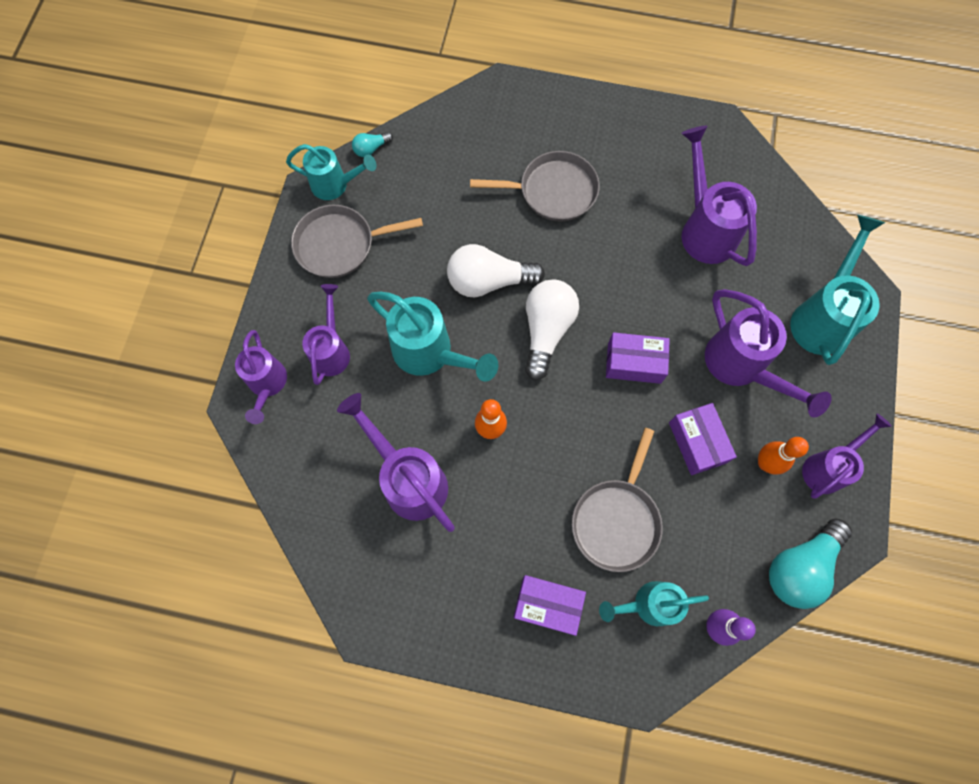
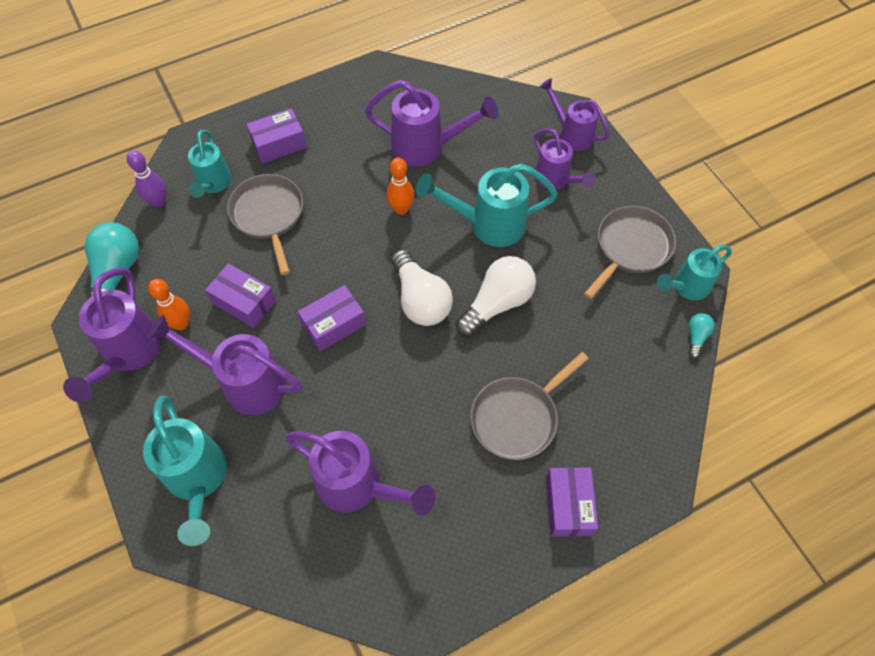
camera: 140 degrees right, 10 degrees down
turquoise watering can [599,581,709,626] -> turquoise watering can turned 135 degrees clockwise [188,130,232,198]
purple watering can [802,413,892,499] -> purple watering can [63,268,162,402], size x1.51
none -> purple box [546,467,598,537]

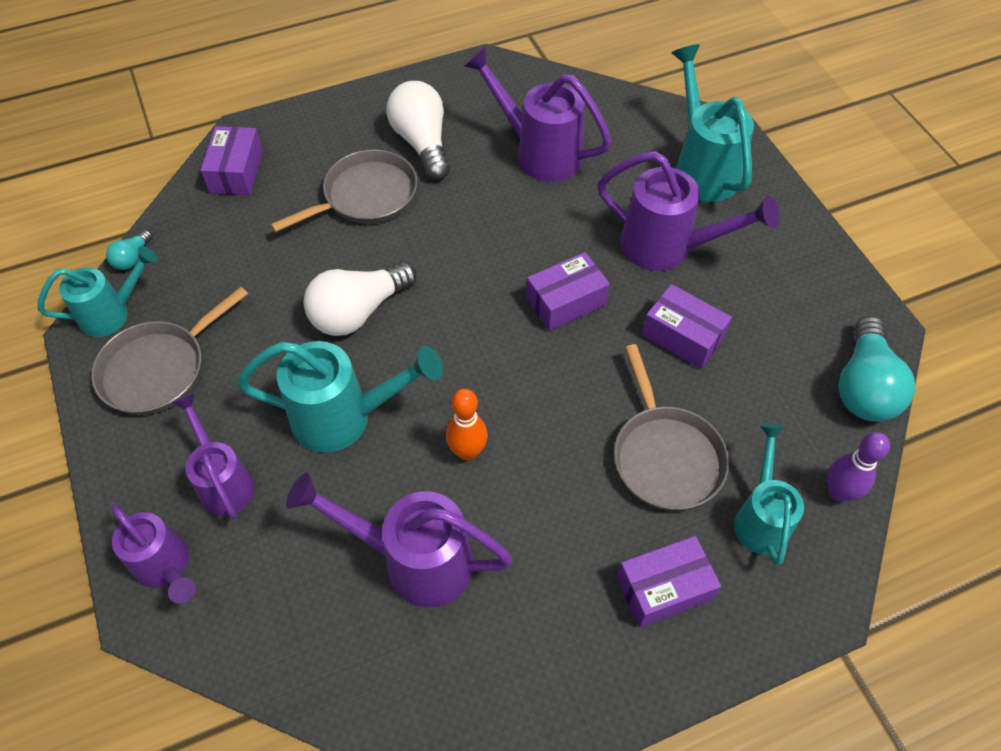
camera: 175 degrees left, 5 degrees down
purple watering can [63,268,162,402] -> none
orange bowling pin [148,279,190,330] -> none
white light bulb [391,249,453,326] -> white light bulb moved to [386,81,450,180]
purple box [546,467,598,537] -> purple box moved to [201,126,263,195]

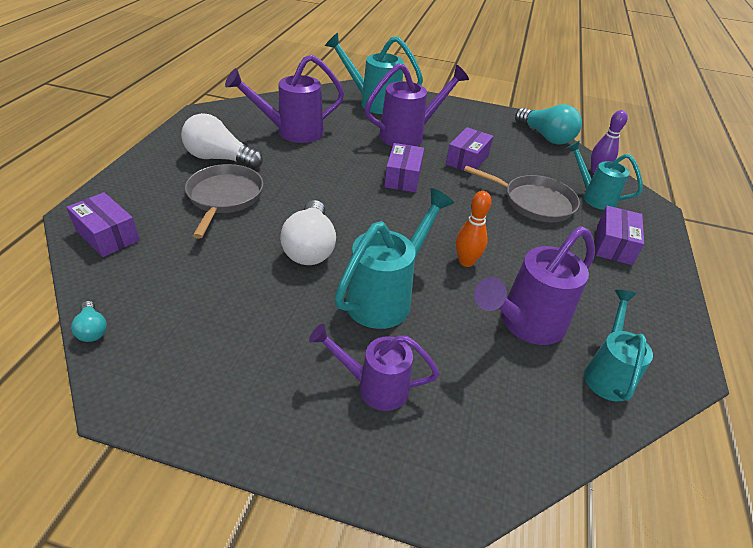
camera: 55 degrees left, 15 degrees down
turquoise watering can [38,246,158,337] -> turquoise watering can moved to [584,290,653,401]
grey pan [91,287,248,415] -> none
purple watering can [110,502,196,604] -> none
purple box [642,284,732,369] -> purple box turned 45 degrees counterclockwise [446,127,493,173]

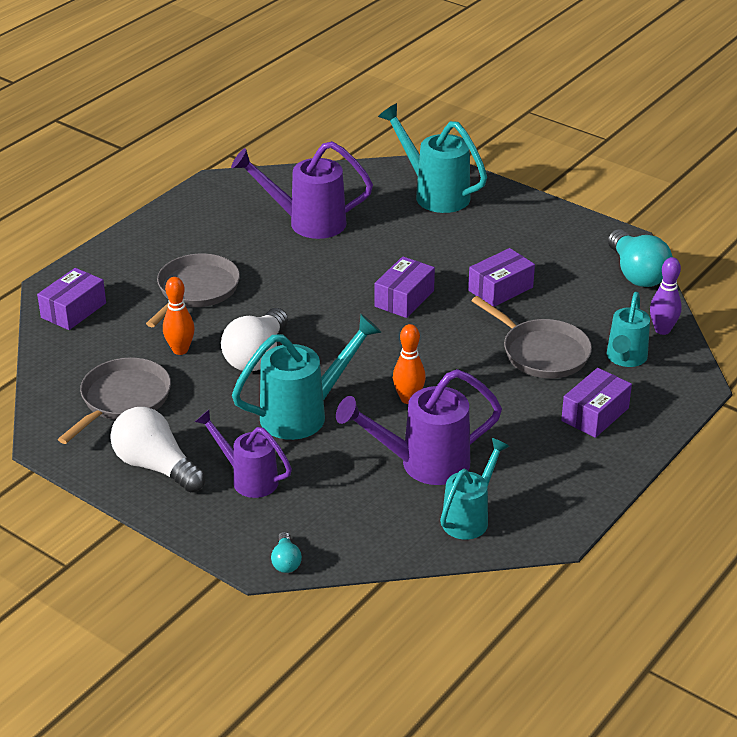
camera: 25 degrees right, 5 degrees down
purple box [66,192,140,257] -> purple box turned 60 degrees clockwise [37,268,106,330]
turquoise light bulb [71,301,107,342] -> turquoise light bulb moved to [271,532,302,573]
white light bulb [181,113,263,169] -> white light bulb moved to [110,407,206,492]
purple watering can [364,63,469,146] -> none
turquoise watering can [567,140,643,210] -> turquoise watering can turned 135 degrees counterclockwise [607,292,650,367]
none -> grey pan [58,357,171,444]
none -> orange bowling pin [163,277,195,355]

